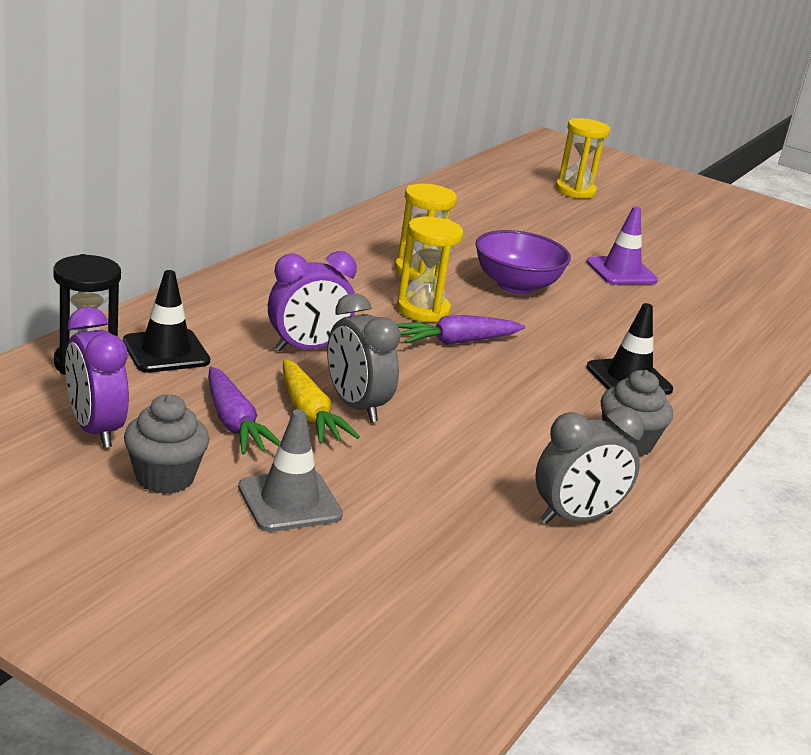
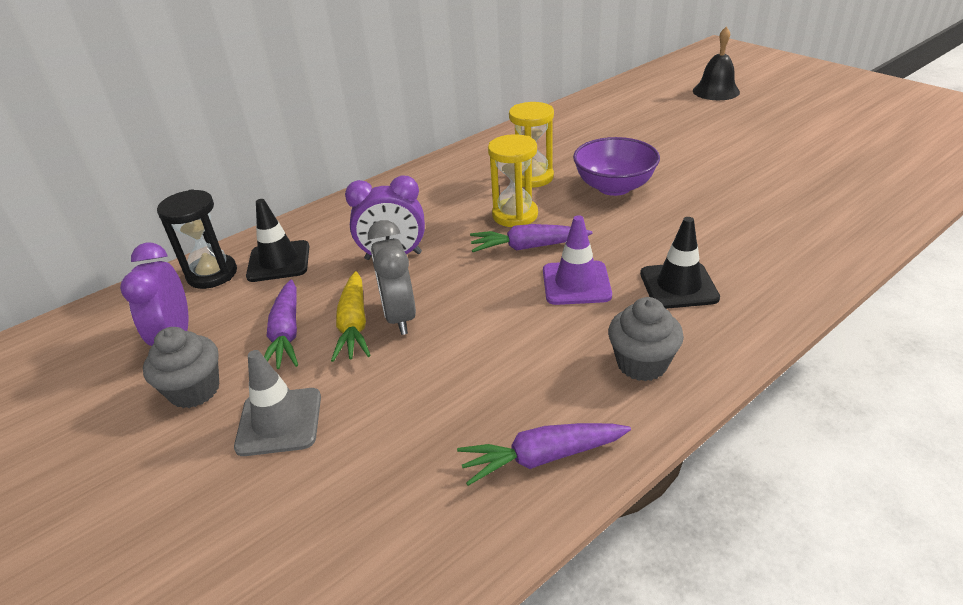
camera: 25 degrees right, 10 degrees up
grey clock [535,407,644,524] -> purple carrot [457,423,631,486]
yellow hourglass [555,118,610,199] -> black bell [693,27,740,100]
purple traffic cone [587,206,658,285] -> purple traffic cone moved to [543,215,612,305]

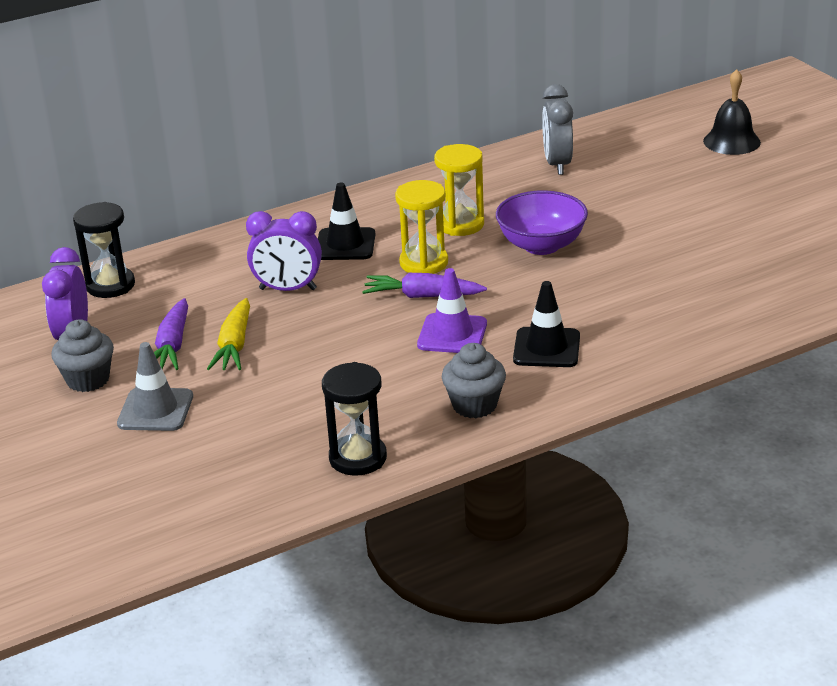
camera: 10 degrees right, 5 degrees down
black traffic cone [246,199,310,282] -> black traffic cone moved to [318,183,375,260]
grey clock [368,220,416,335] -> grey clock moved to [542,84,573,175]
purple carrot [457,423,631,486] -> black hourglass [322,362,387,476]

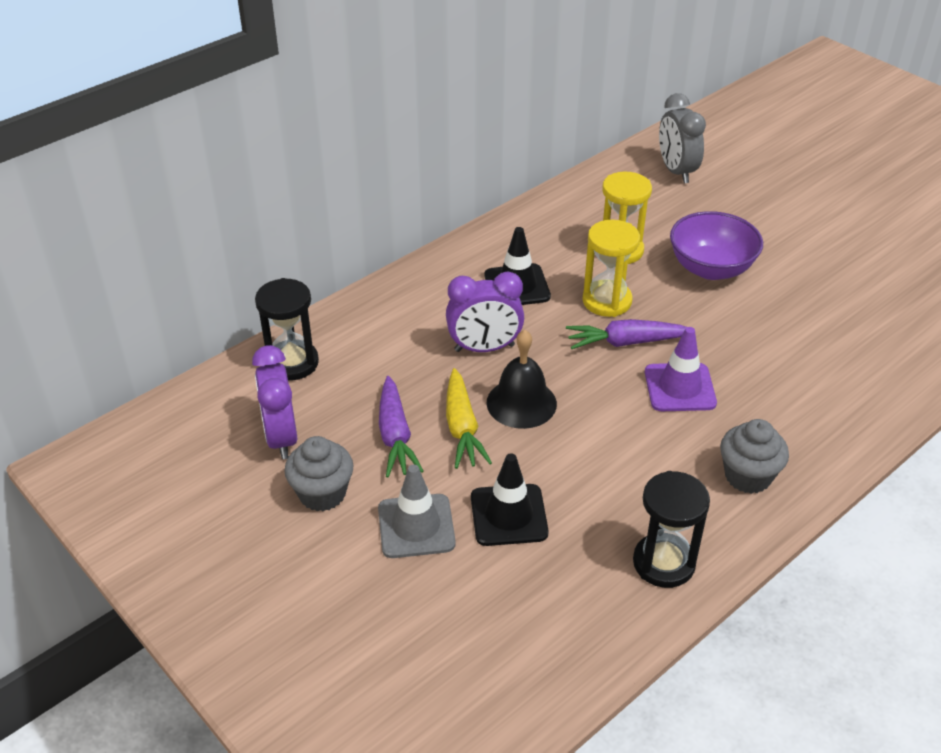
camera: 15 degrees left, 10 degrees up
black traffic cone [513,281,580,367] -> black traffic cone moved to [471,453,549,546]
black bell [703,69,761,155] -> black bell moved to [487,330,557,429]

